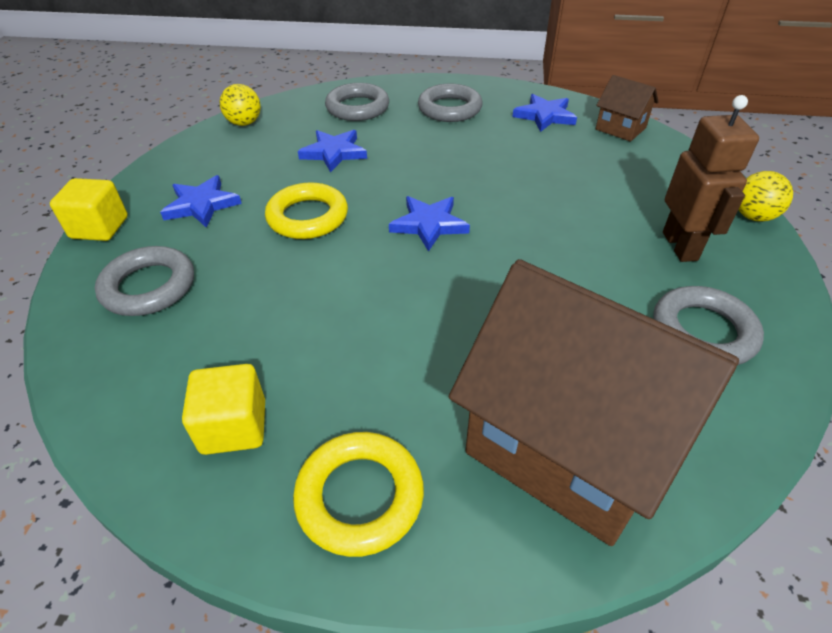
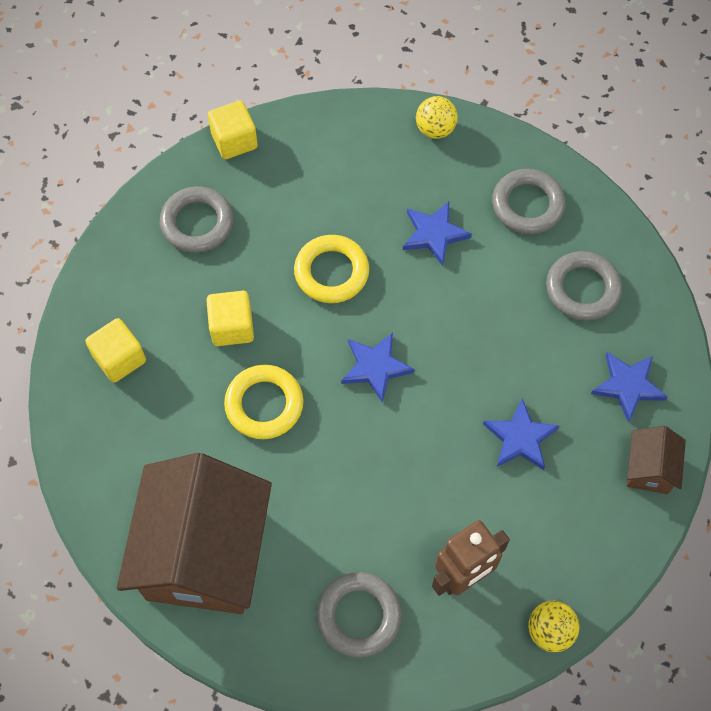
camera: 60 degrees right, 20 degrees up
blue star [160,175,242,228] -> blue star moved to [483,399,559,470]
yellow ring [293,432,424,557] -> yellow ring moved to [224,365,304,439]
none -> yellow cube [206,291,254,346]

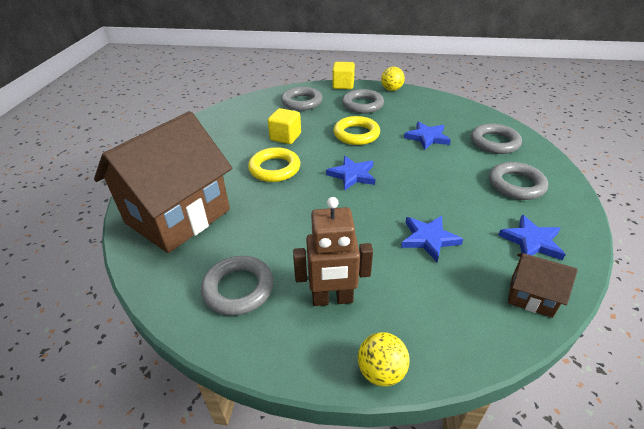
camera: 30 degrees right, 25 degrees down
yellow cube [85,318,146,383] -> none
yellow ball [416,96,458,139] -> yellow ball moved to [381,67,405,91]
brown house [627,426,686,494] -> brown house turned 75 degrees clockwise [508,253,578,318]
none -> grey ring [342,89,384,114]

